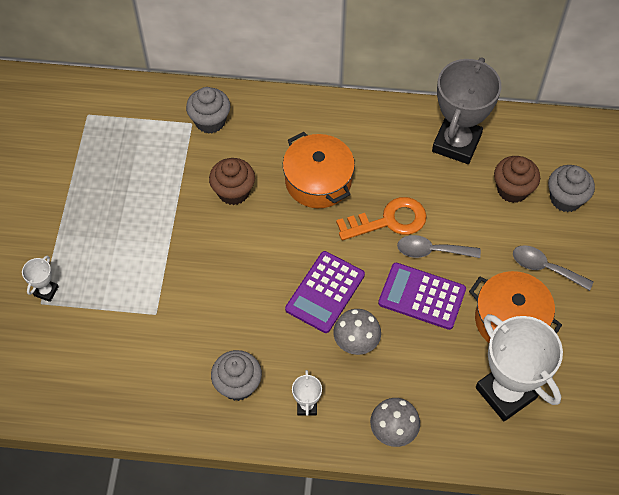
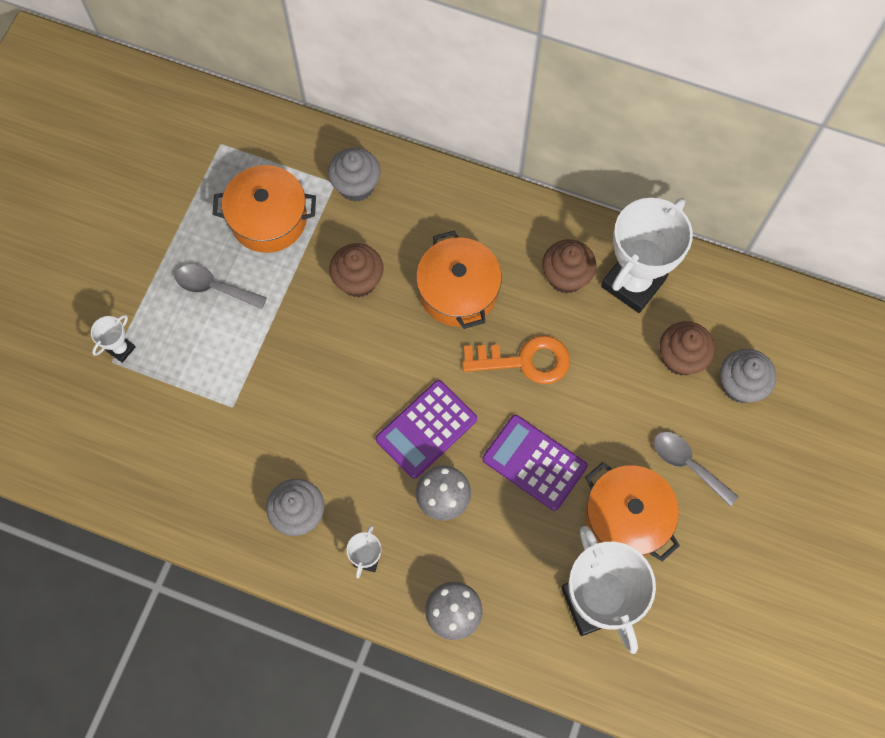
camera: 15 degrees right, 10 degrees up
grey spoon [397,235,481,258] -> grey spoon moved to [175,264,267,309]
grey trophy [432,57,501,164] -> white trophy [601,198,693,313]
none -> orange pot [212,165,316,253]
none -> brown cupcake [542,239,596,294]

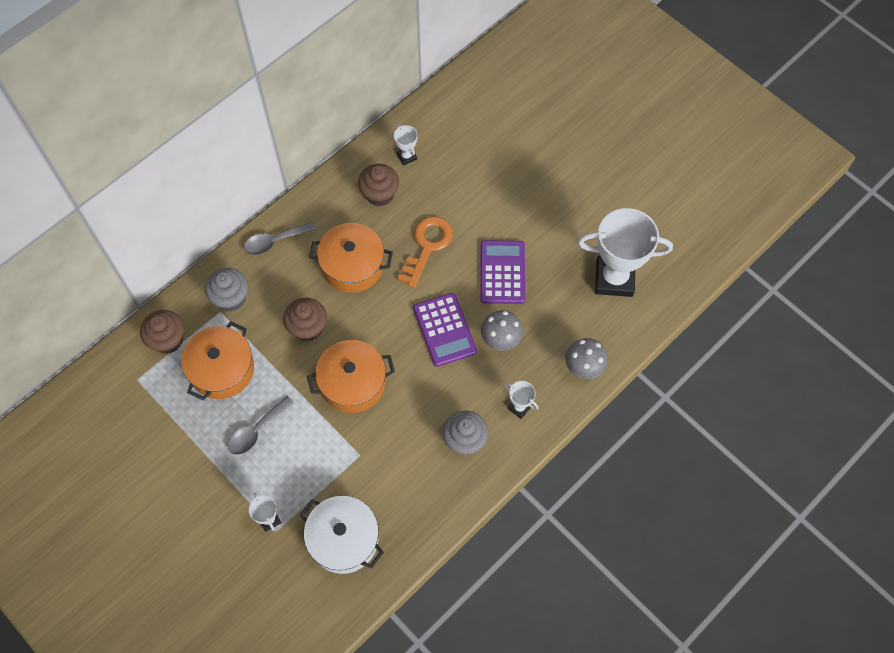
camera: 65 degrees left, 5 degrees down
purple calculator [482,415,588,511] -> purple calculator turned 120 degrees clockwise [480,240,525,304]
orange pot [585,462,680,562] -> orange pot moved to [307,340,395,413]
white trophy [601,198,693,313] -> white trophy [394,125,418,165], size x0.43
grey spoon [654,432,739,506] -> grey spoon moved to [244,222,316,255]
brown cupcake [659,321,715,375] -> brown cupcake moved to [140,310,184,354]
grey cupcake [720,349,776,403] -> none
none -> white pot [300,496,384,574]

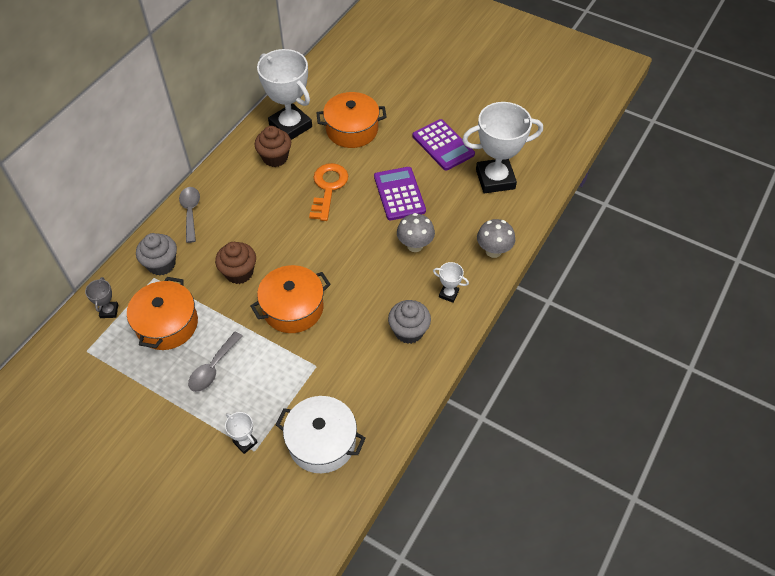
camera: 15 degrees left, 10 degrees down
brown cupcake [140,310,184,354] -> grey trophy [85,277,118,318]
grey spoon [244,222,316,255] -> grey spoon turned 120 degrees clockwise [179,187,200,243]
orange pot [309,223,393,293] -> orange pot moved to [317,92,387,148]
white trophy [394,125,418,165] -> white trophy [257,49,312,140], size x2.30
purple calculator [413,293,477,367] -> purple calculator moved to [412,119,475,171]

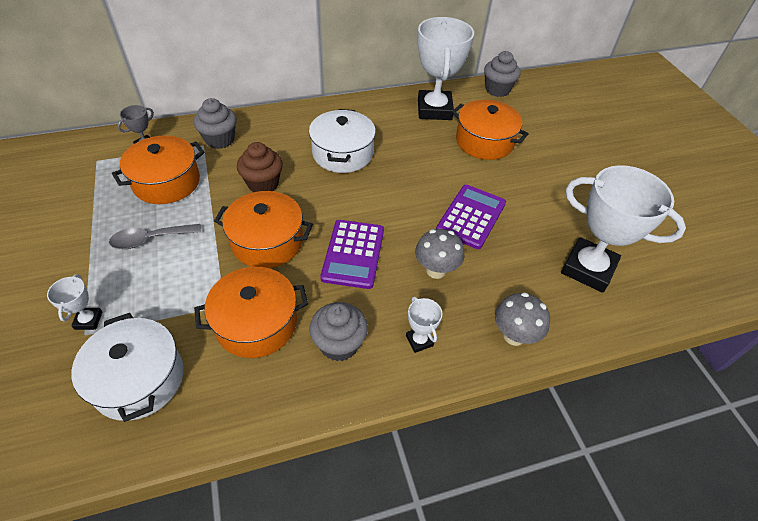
camera: 40 degrees right, 5 degrees down
grey spoon [179,187,200,243] -> none
brown cupcake [255,126,291,167] -> none
orange key [309,163,348,221] -> none
purple calculator [412,119,475,171] -> purple calculator moved to [320,220,384,289]
none -> orange pot [194,267,308,358]
none -> white pot [309,109,376,173]
none -> grey cupcake [484,51,520,97]

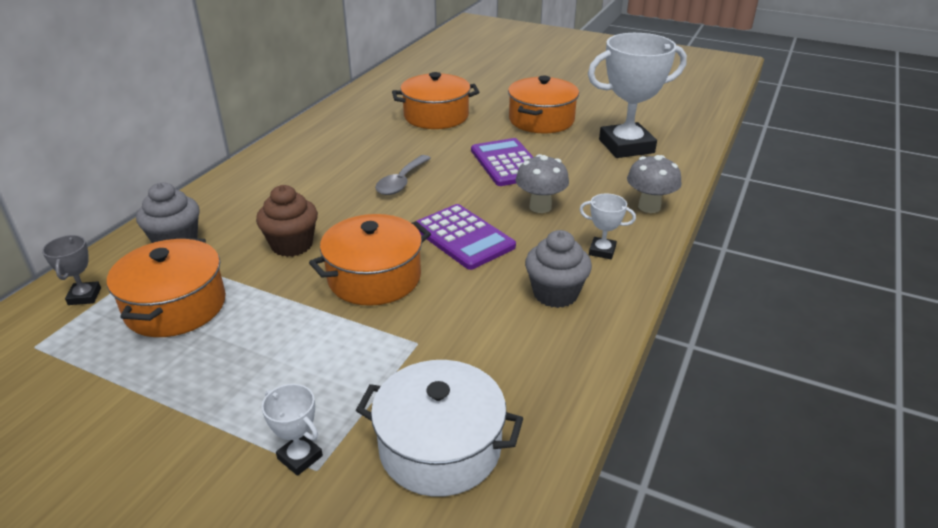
camera: 45 degrees left, 15 degrees down
grey spoon [109,224,201,249] -> grey spoon moved to [375,155,431,195]
orange pot [194,267,308,358] -> orange pot moved to [508,76,579,133]
white pot [309,109,376,173] -> none
white trophy [418,17,474,120] -> none
grey cupcake [484,51,520,97] -> none

